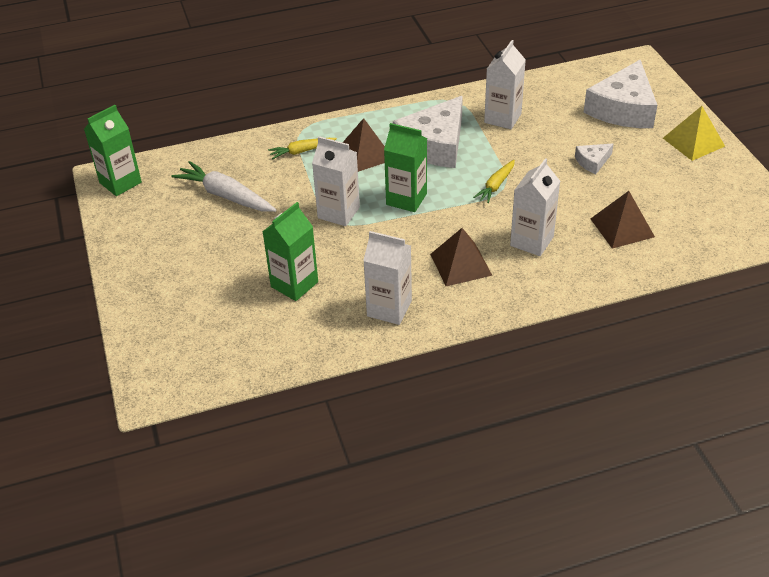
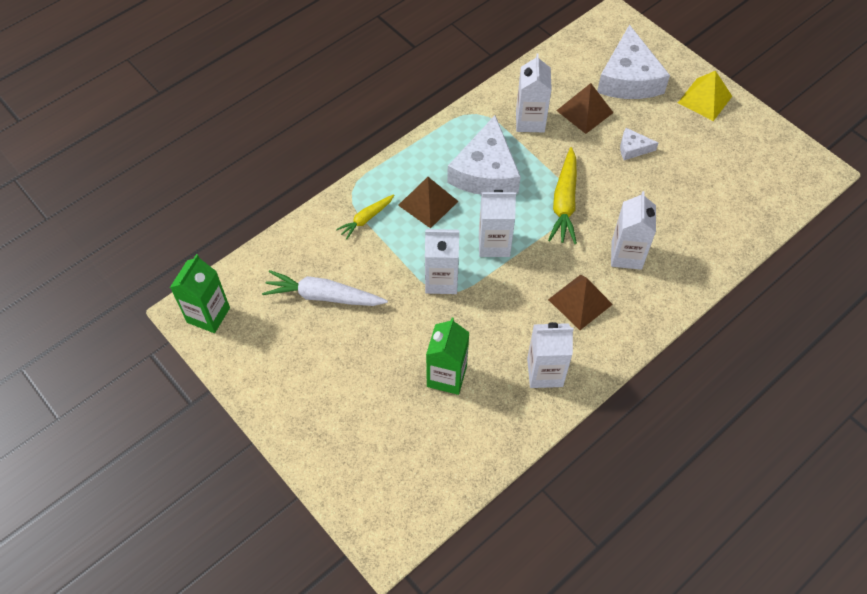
camera: 25 degrees left, 15 degrees up
green carton [384,123,427,212] -> white carton [479,190,516,257]
yellow carrot [473,160,515,203] -> yellow carrot [548,147,577,244], size x1.69
white cheese [575,143,613,174] -> white cheese turned 60 degrees clockwise [620,128,658,160]
brown pyramid [591,191,655,249] -> brown pyramid moved to [556,83,613,134]

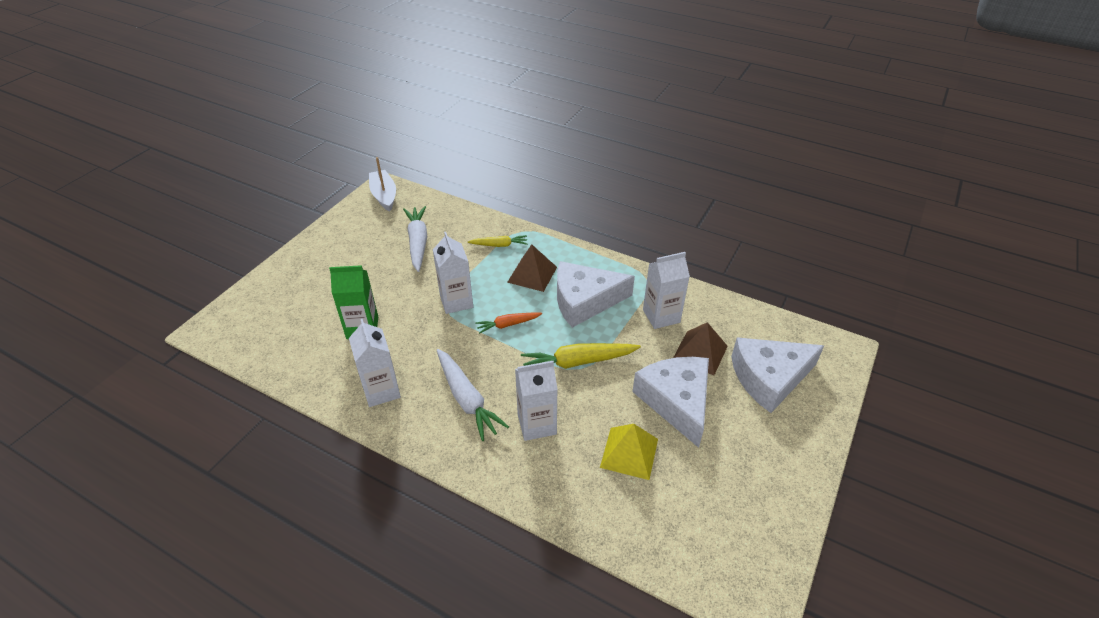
camera: 70 degrees right, 15 degrees down
green carton [170,254,230,333] -> white boat [369,157,396,212]
yellow carrot [336,194,394,240] -> yellow carrot turned 150 degrees clockwise [468,235,527,247]
white carton [479,190,516,257] -> orange carrot [475,312,542,334]
brown pyramid [548,275,613,330] -> white carrot [437,349,509,441]
white cheese [620,128,658,160] -> white cheese [632,357,709,448], size x2.21
yellow pyramid [678,71,732,121] -> yellow pyramid moved to [600,424,658,480]

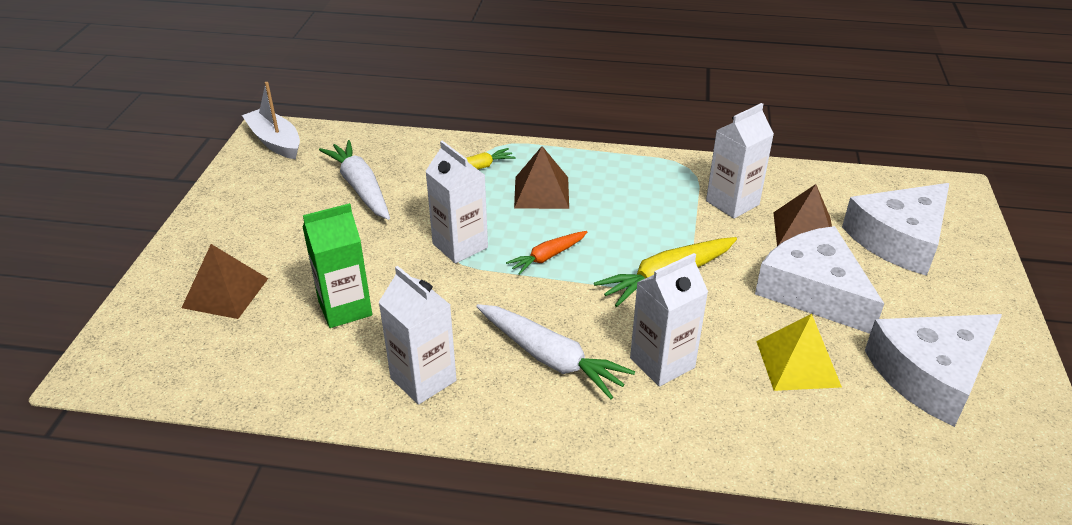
camera: 20 degrees left, 5 degrees down
white cheese [557,261,635,328] -> white cheese moved to [865,314,1002,427]
none -> brown pyramid [182,244,268,319]

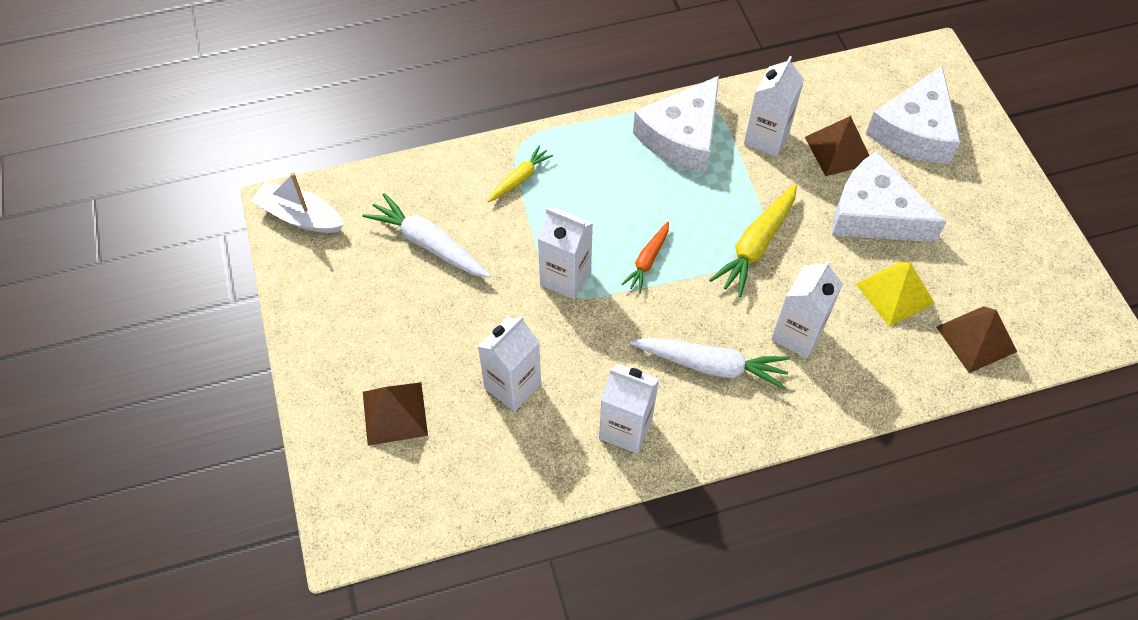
camera: 25 degrees left, 20 degrees up
green carton [303,203,372,328] -> white carton [478,315,541,412]
brown pyramid [514,146,569,209] -> brown pyramid moved to [936,306,1017,373]
white cheese [865,314,1002,427] -> white cheese moved to [633,76,719,173]

